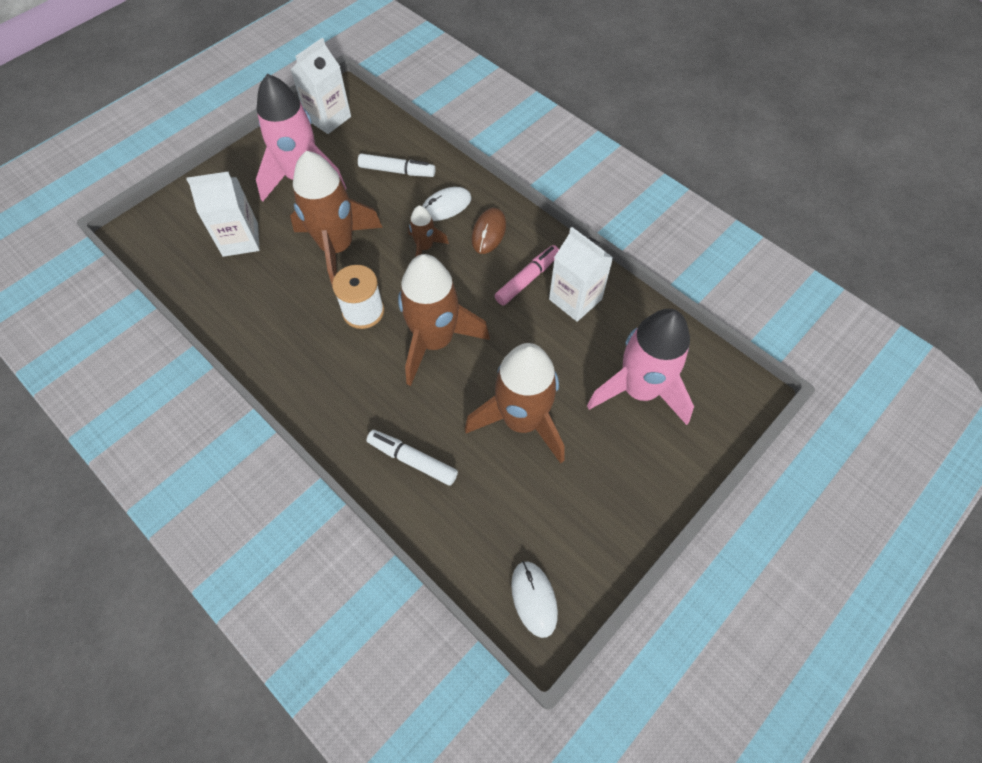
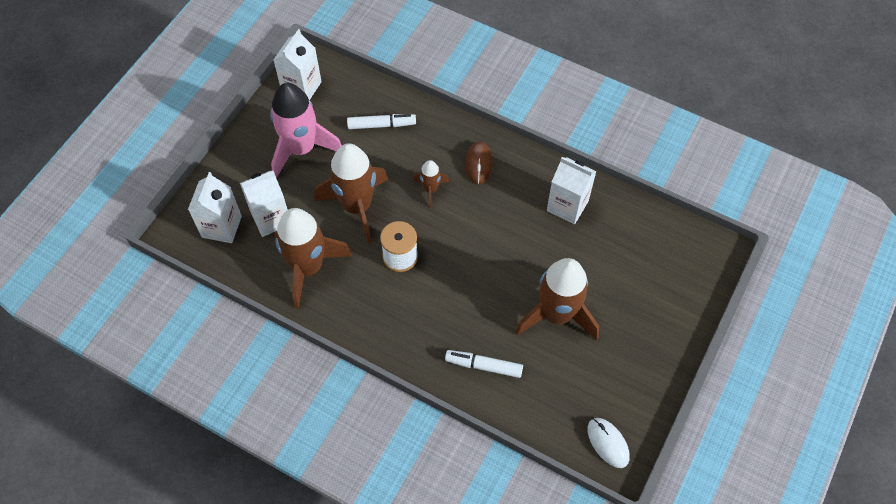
camera: 15 degrees left, 0 degrees up
brown rocket [398,254,490,386] -> brown rocket moved to [274,208,352,309]
white mouse [422,187,471,221] -> none
pink marker [494,245,559,306] -> none
pink rocket [587,309,694,425] -> none
none -> white carton [188,172,242,243]

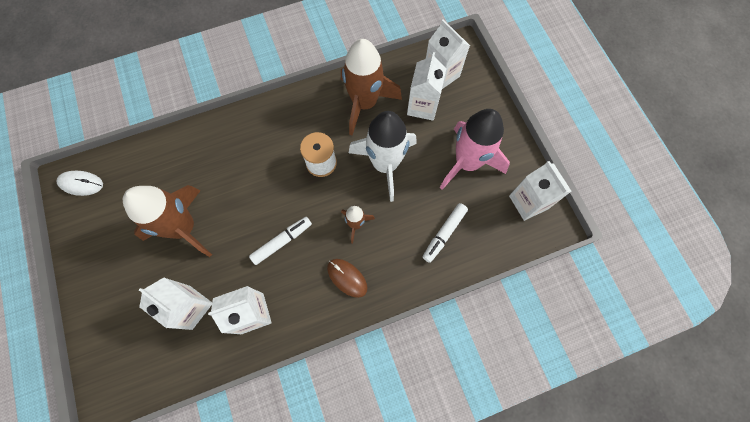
camera: 130 degrees right, 10 degrees up
brown rocket [314,144,388,244] -> white rocket [349,111,416,202]
white marker [445,350,523,378] -> white marker moved to [249,217,312,265]
none -> white carton [139,278,212,330]

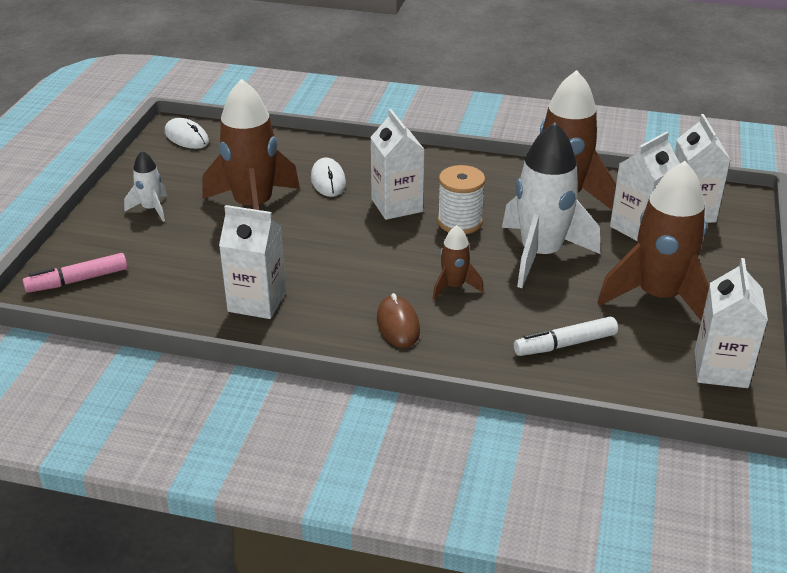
camera: 35 degrees right, 35 degrees down
white carton [139,278,212,330] -> white carton moved to [370,109,425,220]
white marker [249,217,312,265] -> none
pink rocket [440,109,510,190] -> brown rocket [597,161,709,321]
none -> pink marker [23,253,127,293]
none -> white rocket [124,151,167,222]
none -> white mouse [311,158,346,197]

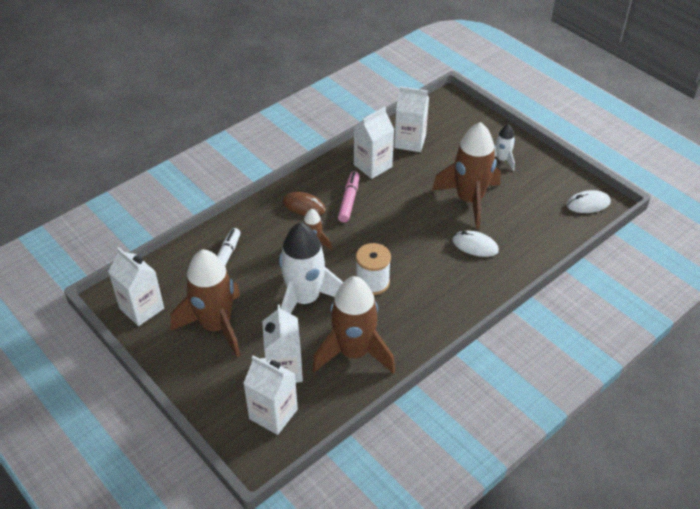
camera: 125 degrees right, 10 degrees up
pink marker [23,253,127,293] -> pink marker moved to [338,171,359,223]
white carton [370,109,425,220] -> white carton moved to [394,86,429,152]

